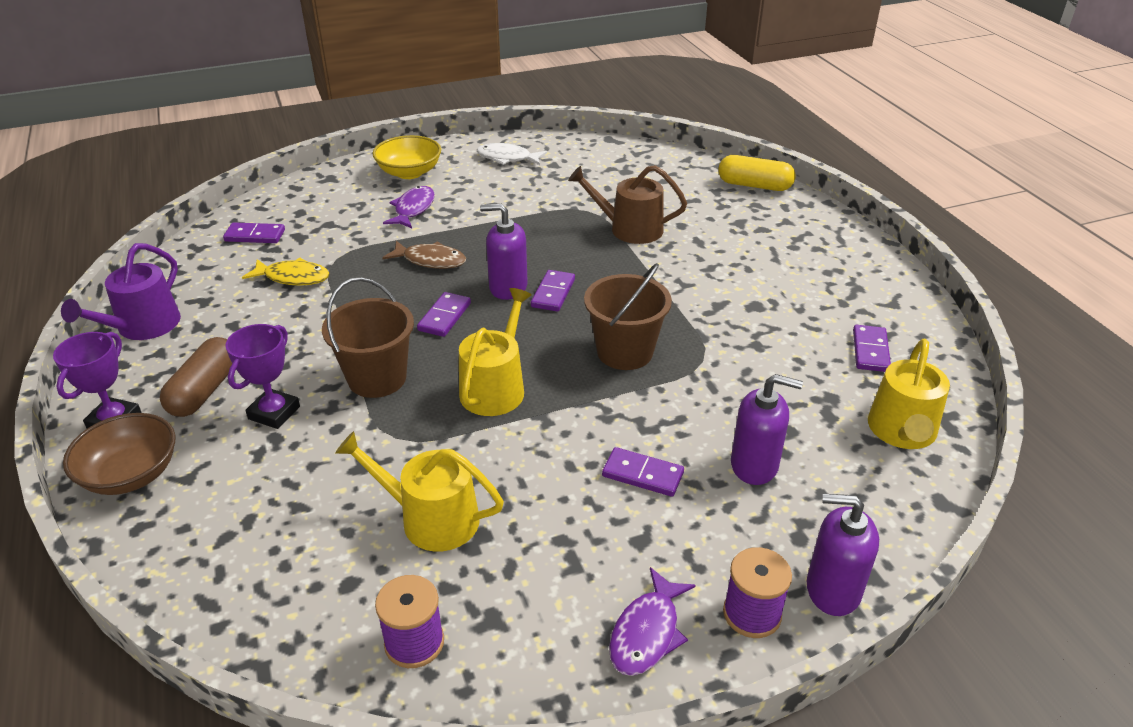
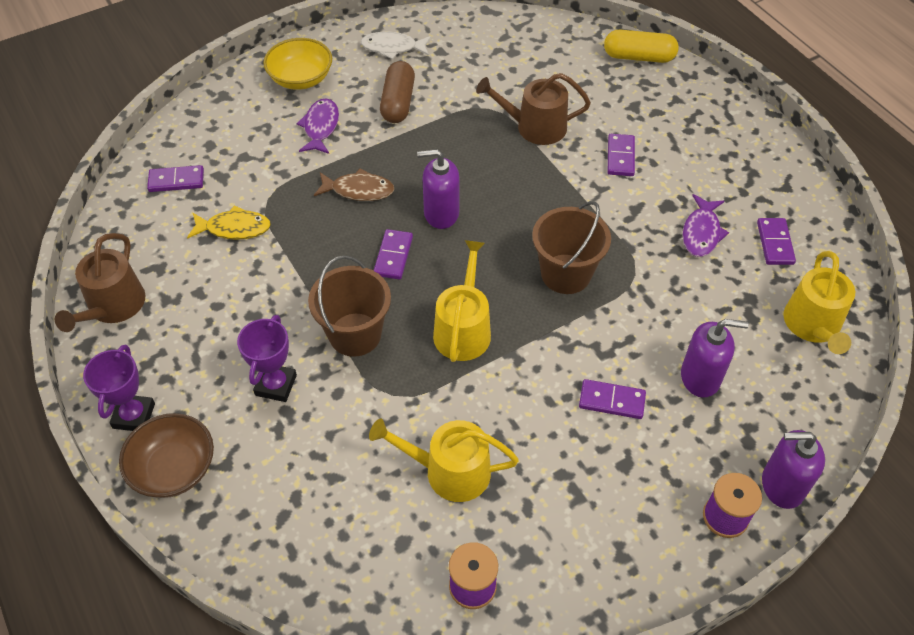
camera: 10 degrees left, 15 degrees up
purple watering can [61,243,181,340] -> brown watering can [55,233,146,332]
brown capsule [160,337,232,417] -> brown capsule moved to [380,61,415,123]
purple domino [531,270,575,312] -> purple domino moved to [608,134,635,176]
purple fish [609,567,696,676] -> purple fish moved to [682,194,729,257]

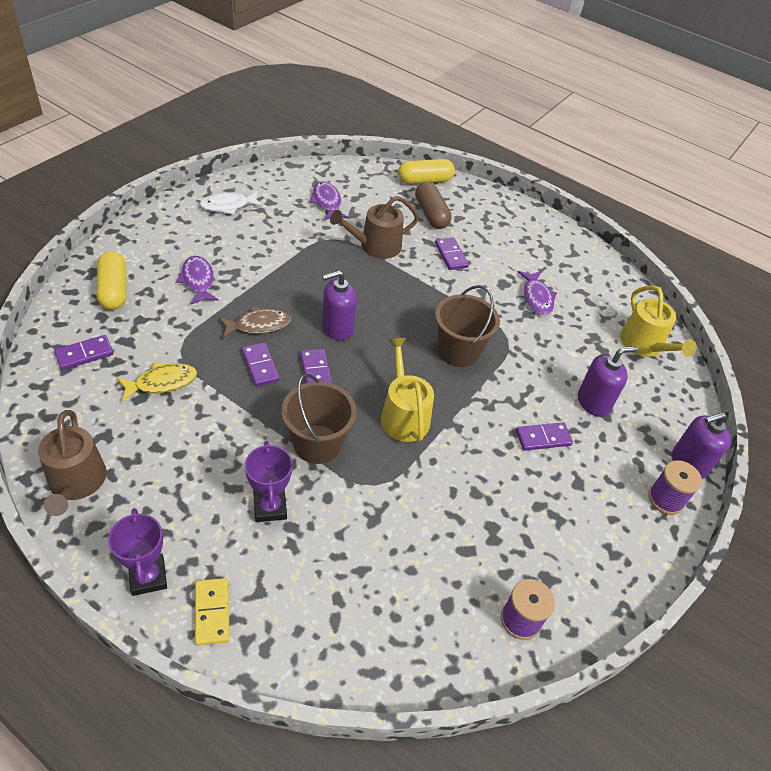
camera: 30 degrees left, 5 degrees down
brown bowl [119,413,214,498] -> yellow domino [195,578,230,646]
yellow bowl [263,38,332,90] -> none
yellow watering can [369,419,519,502] -> none
brown capsule [380,61,415,123] -> brown capsule moved to [415,182,452,229]
purple domino [757,218,796,265] -> purple domino moved to [242,342,280,387]
none -> yellow capsule [97,251,126,310]
none -> purple fish [310,181,348,220]

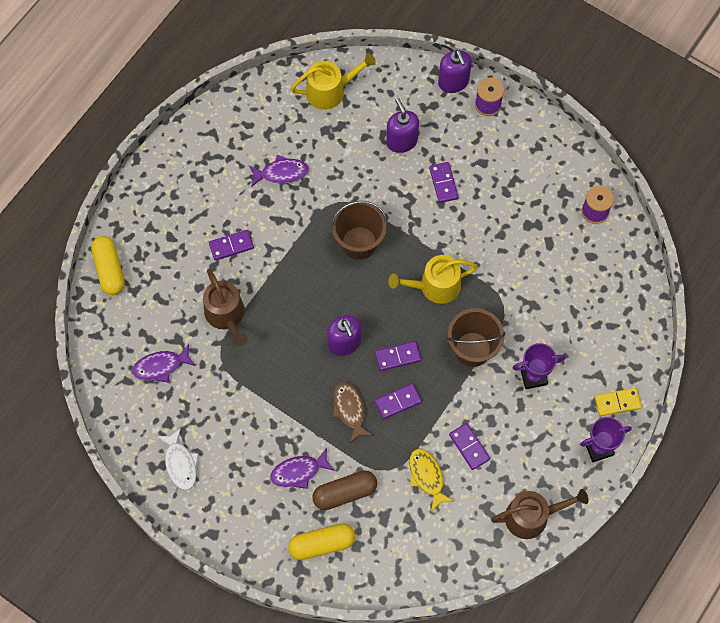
camera: 85 degrees left, 20 degrees up
purple domino [54,335,114,370] -> purple domino moved to [449,423,490,470]
brown capsule [415,182,452,229] -> brown capsule moved to [312,471,377,510]

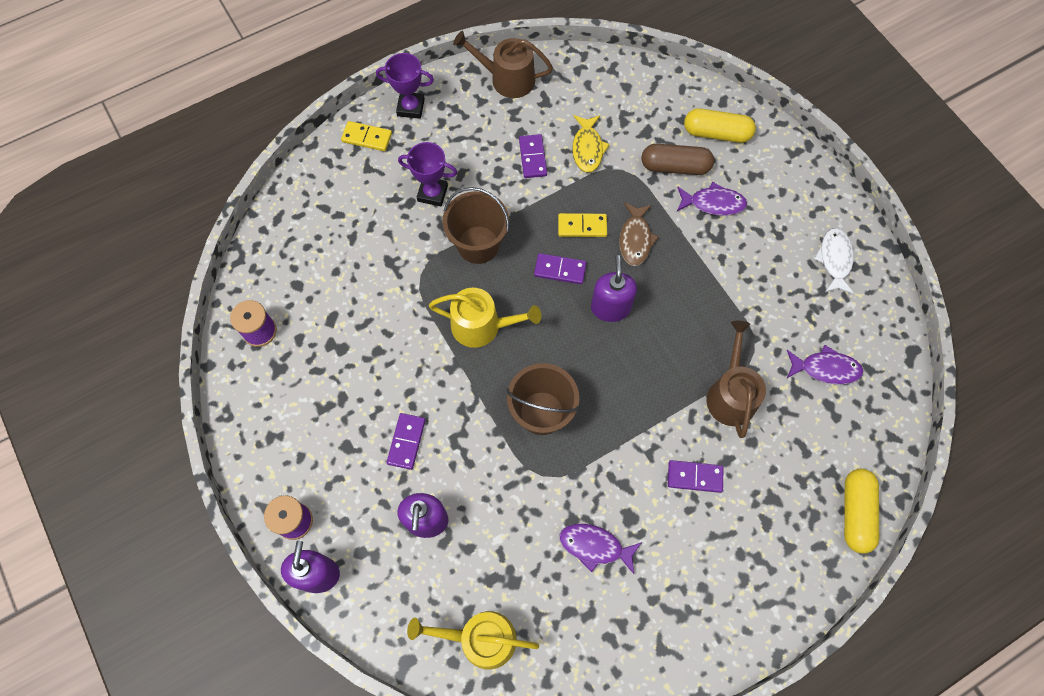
camera: 155 degrees left, 0 degrees up
purple domino [374,383,422,419] -> yellow domino [558,213,607,237]

